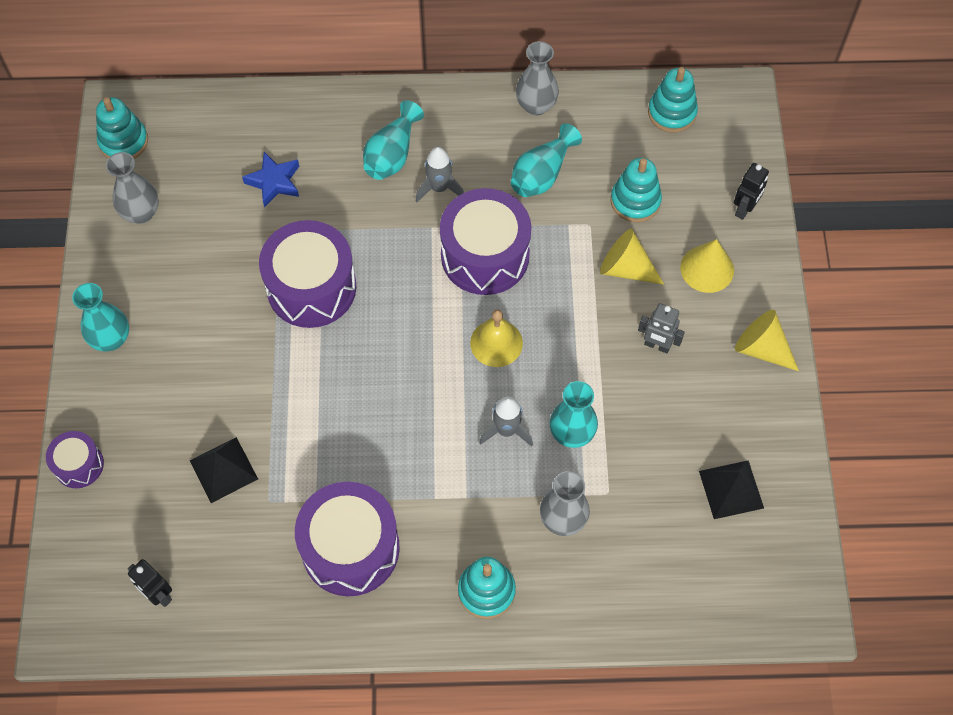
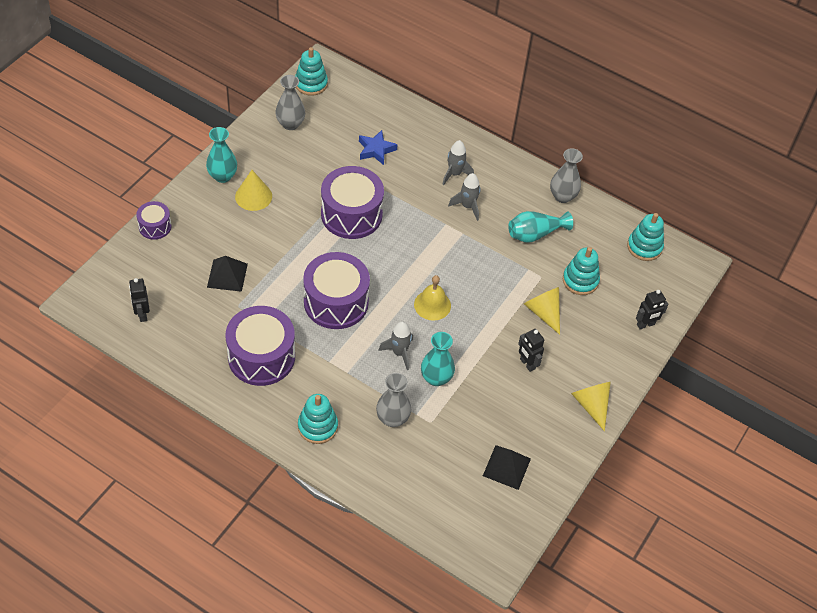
camera: 30 degrees right, 10 degrees down
turquoise vase [363,100,424,180] -> grey rocket [442,140,474,185]
purple drum [440,188,531,295] -> purple drum moved to [303,252,370,329]
grey robot [638,303,685,354] -> black robot [518,329,544,372]
yellow cone [680,239,734,293] -> yellow cone moved to [235,170,272,211]

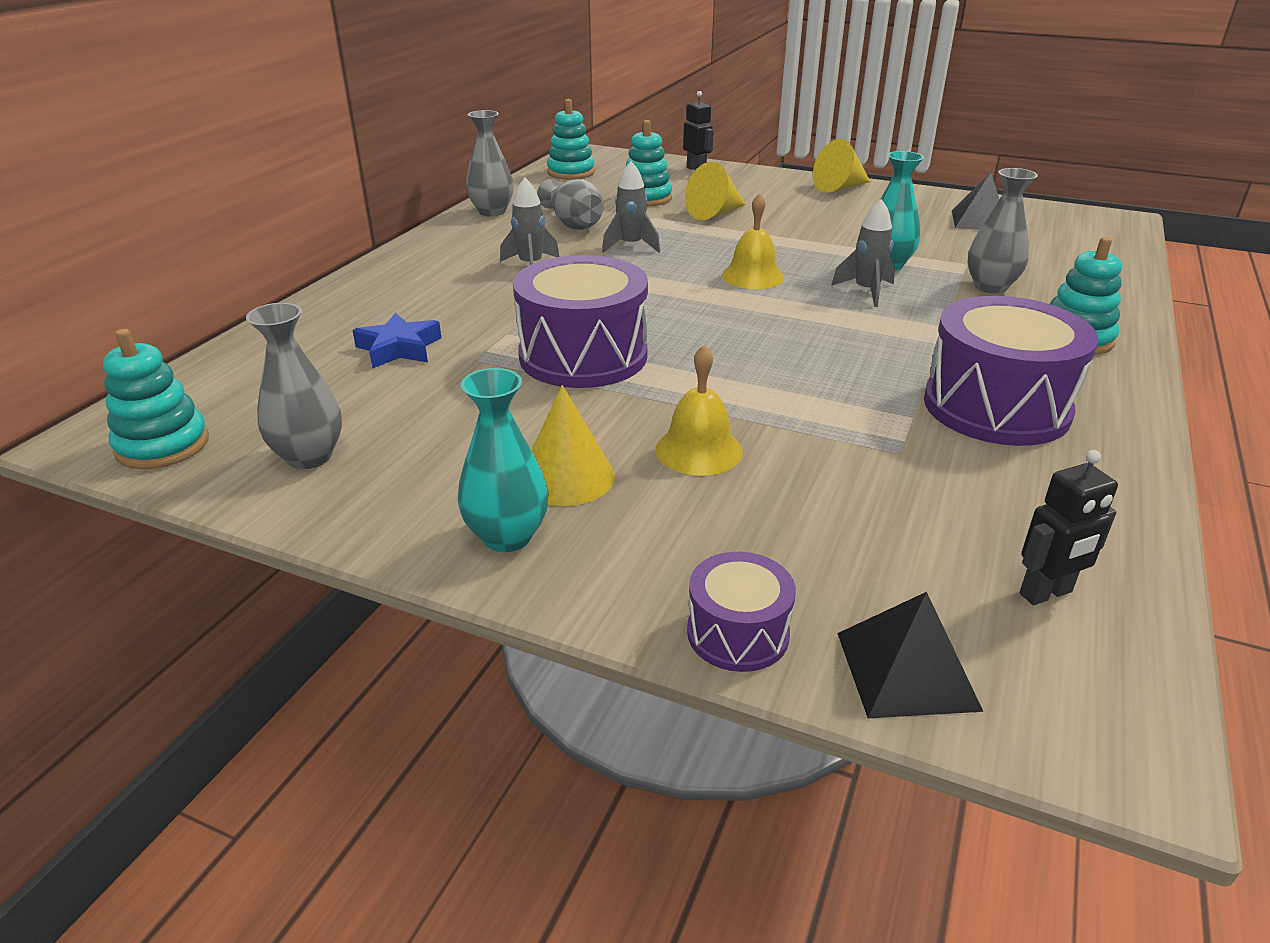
camera: 95 degrees left, 20 degrees down
black pyramid [207,256,248,292] -> black pyramid moved to [837,592,983,718]
purple drum [303,252,370,329] -> none
grey rocket [442,140,474,185] -> grey rocket moved to [602,161,660,253]
turquoise vase [508,211,573,243] -> grey vase [537,179,604,230]
black robot [518,329,544,372] -> none
none -> yellow bell [655,345,743,476]

